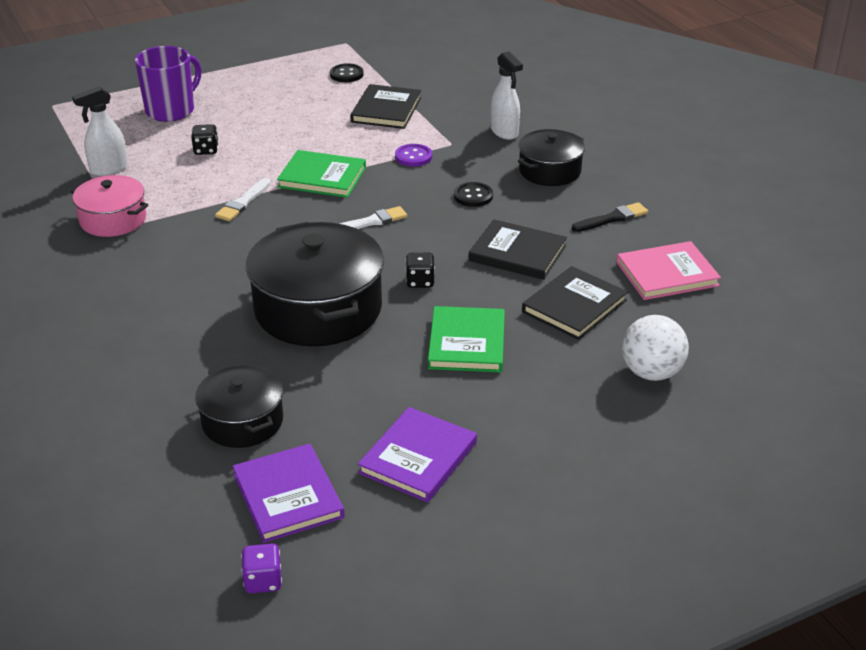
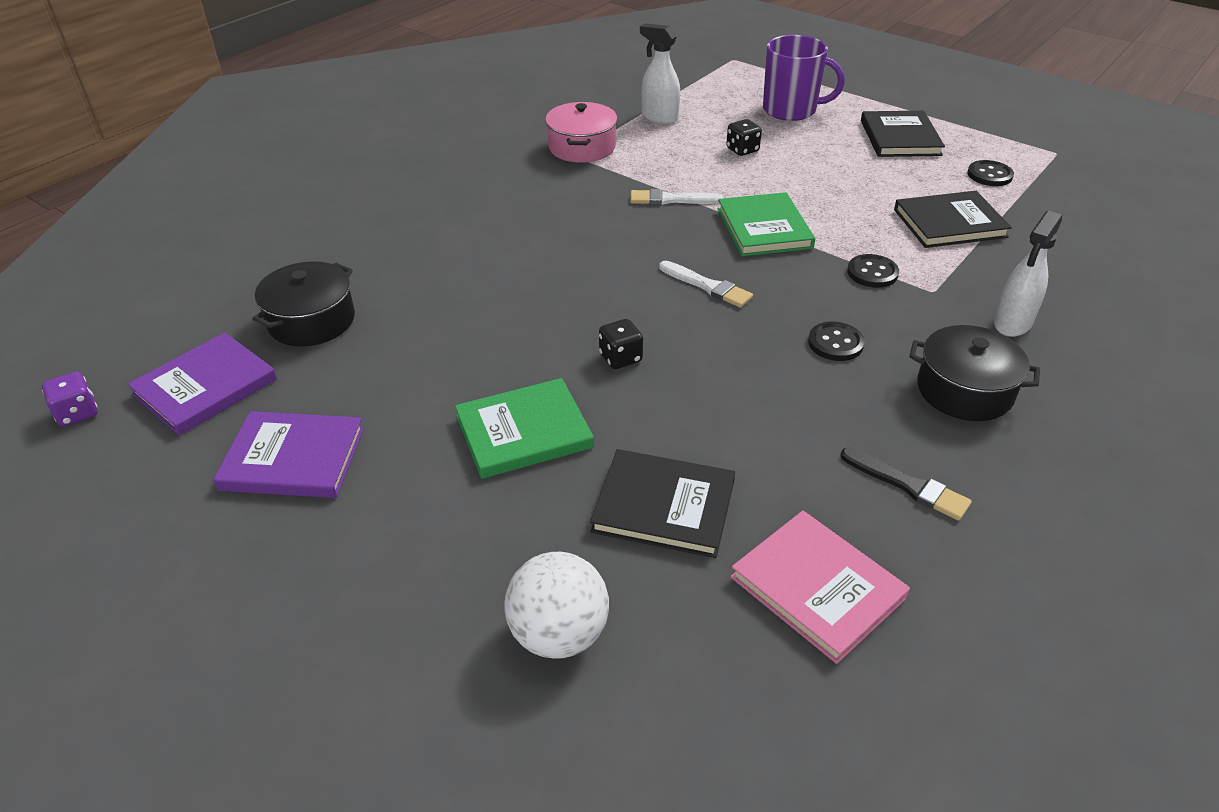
camera: 65 degrees right, 5 degrees up
black pot [246,222,384,346] -> none
purple button [395,144,432,167] -> black button [847,254,899,288]
black book [469,219,567,280] -> black book moved to [861,111,945,157]

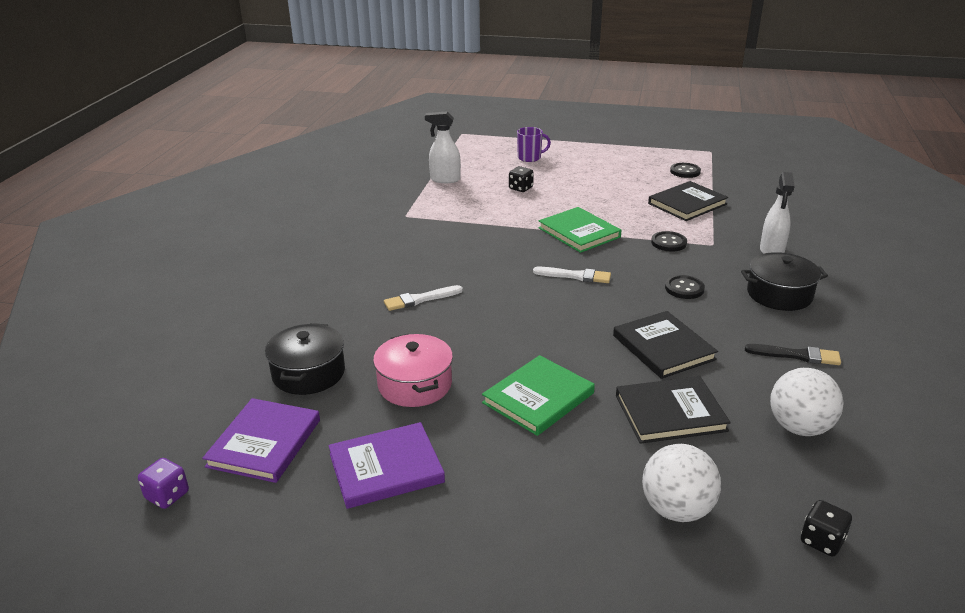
camera: 25 degrees left, 10 degrees down
pink pot [545,102,617,163] -> pink pot moved to [373,334,453,407]
black dice [599,319,643,369] -> black dice moved to [801,500,852,557]
white brush [630,189,724,205] -> white brush moved to [384,285,463,311]
pink book [730,511,910,664] -> white ball [770,368,844,436]
purple mug [763,35,845,121] -> purple mug [517,127,551,162], size x0.59
black book [861,111,945,157] -> black book moved to [613,311,718,379]

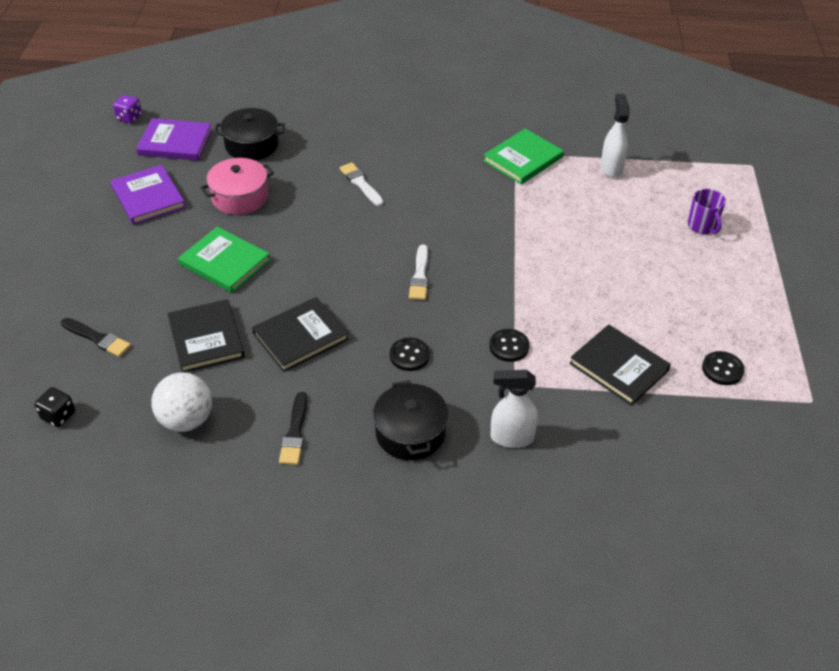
camera: 80 degrees right, 15 degrees up
black dice [509,166,534,192] -> none
green book [538,207,622,253] -> green book moved to [483,128,564,184]
white ball [642,444,721,522] -> black brush [61,318,131,357]

